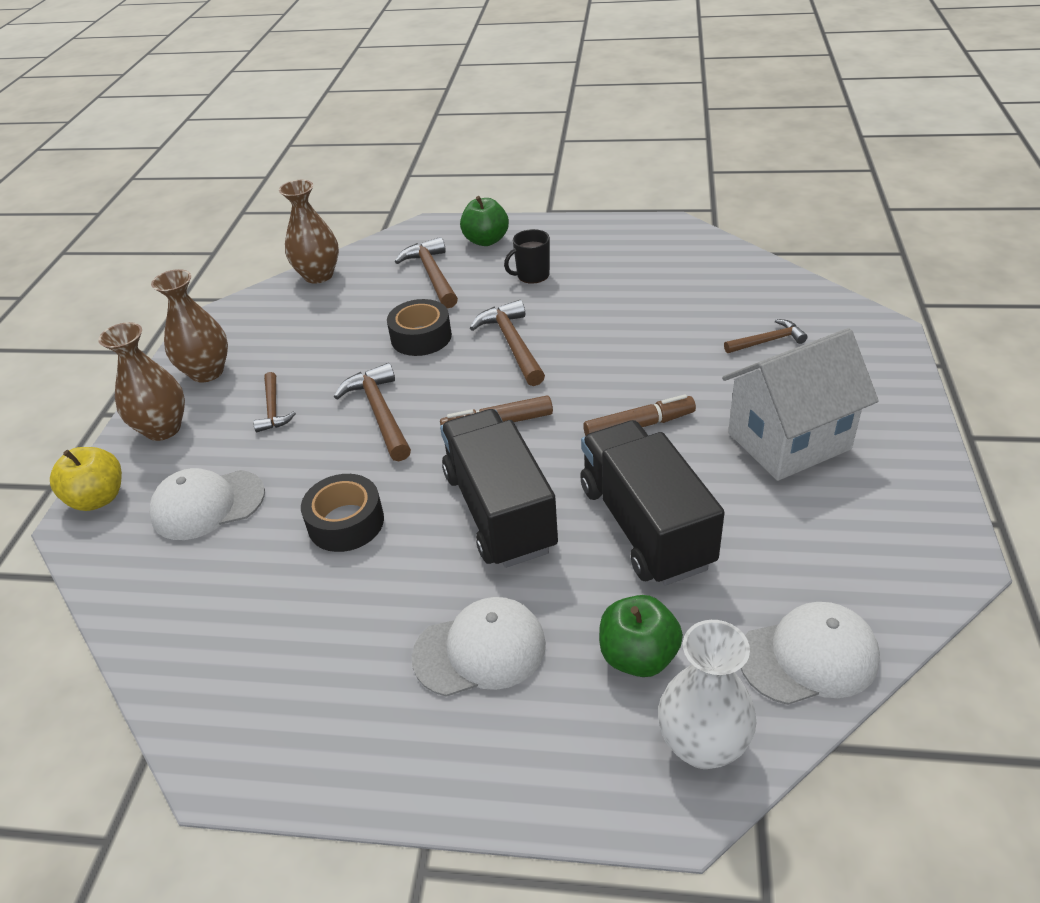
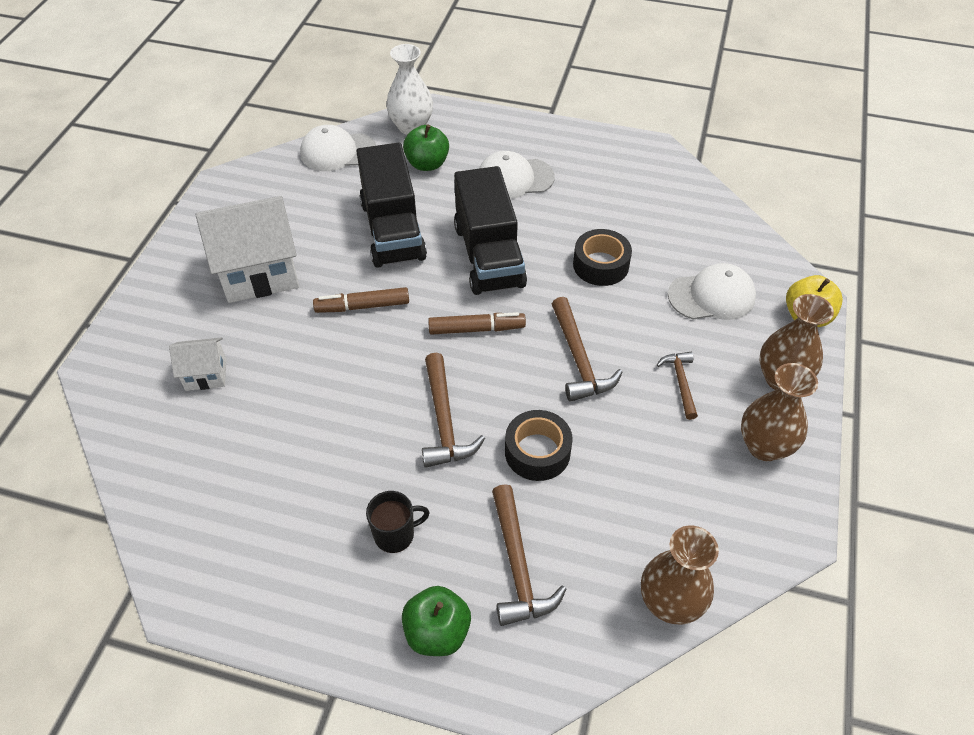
camera: 175 degrees left, 10 degrees up
brown hammer [724,319,808,353] -> white house [169,337,227,391]

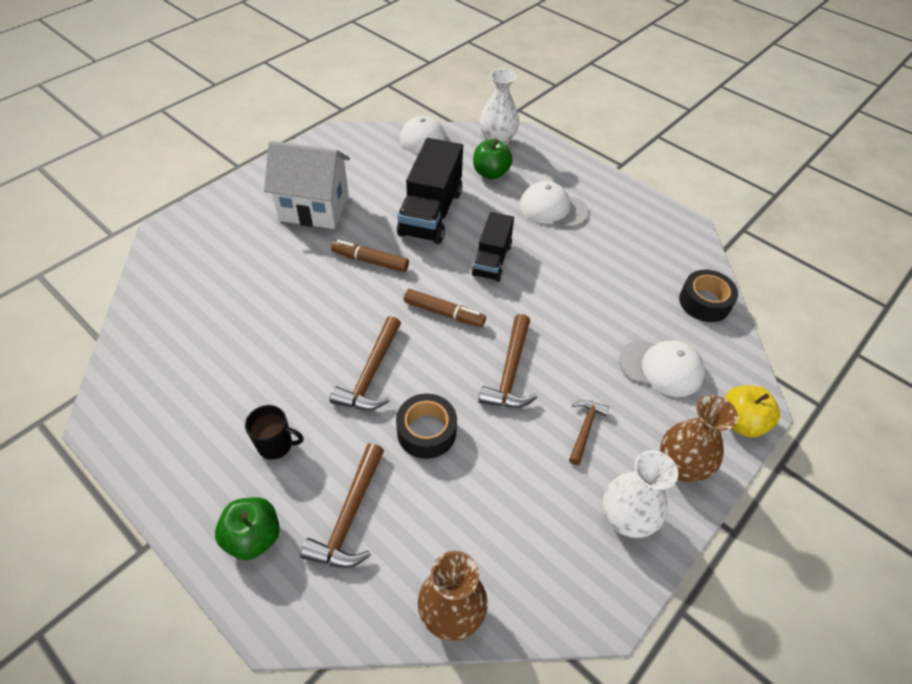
camera: 25 degrees right, 0 degrees up
white house [169,337,227,391] -> none
black truck [454,166,527,295] -> black truck [471,212,514,282], size x0.62
black tape [573,229,632,286] -> black tape moved to [679,270,738,322]
brown vase [741,363,818,461] -> white vase [602,450,678,538]

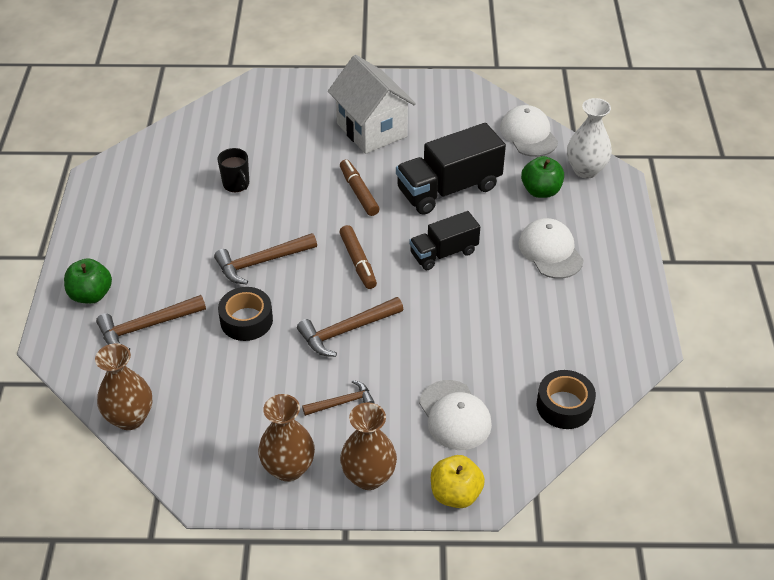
camera: 50 degrees right, 5 degrees down
black mug [245,405,303,460] -> black mug moved to [217,148,249,192]
white vase [602,450,678,538] -> brown vase [258,394,315,482]

